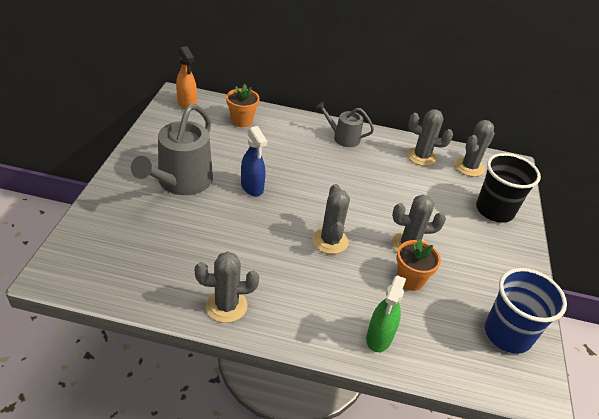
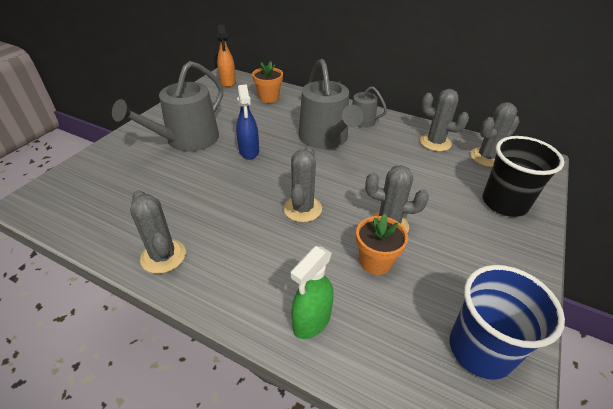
camera: 20 degrees right, 0 degrees up
grey cactus [195,252,259,323] -> grey cactus turned 45 degrees clockwise [130,190,186,274]
none -> grey watering can [299,59,363,149]

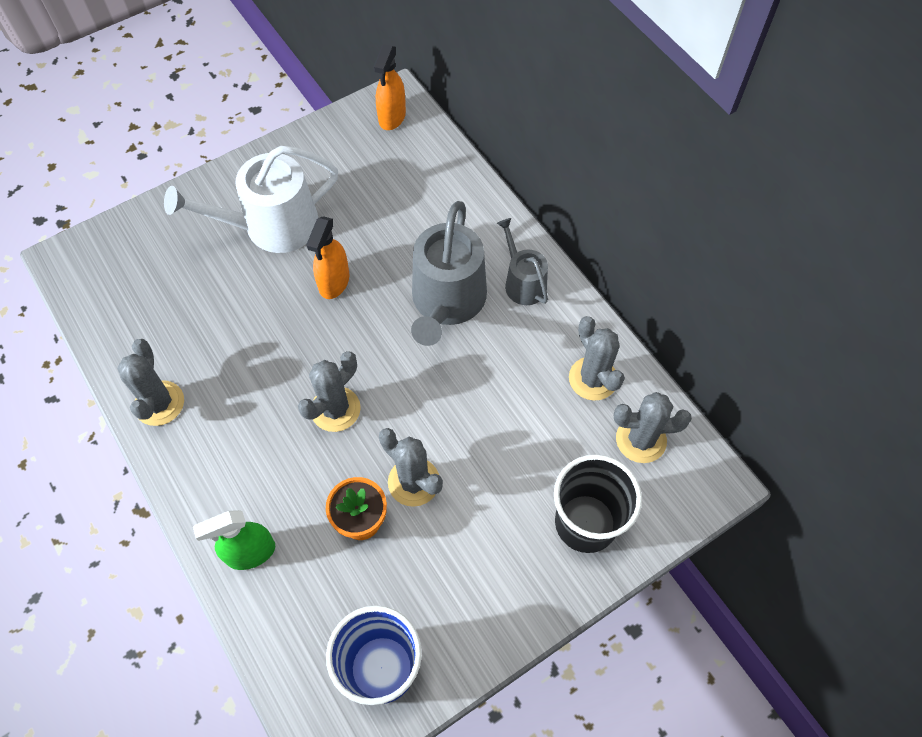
camera: 30 degrees right, 20 degrees up
grey watering can [112,61,223,152] -> white watering can [164,146,338,253]
blue spray bottle [236,84,259,159] -> orange spray bottle [306,216,349,299]
orange flower pot [252,61,283,103] -> none

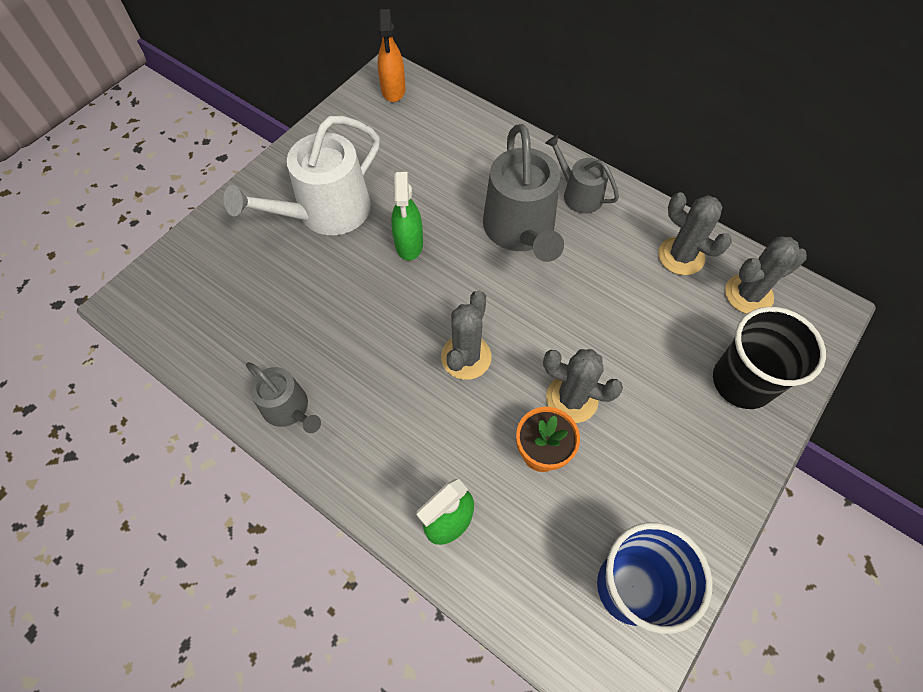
camera: 20 degrees left, 0 degrees up
grey cactus [117,339,184,426] -> grey watering can [246,362,321,433]
orange spray bottle [306,216,349,299] -> green spray bottle [391,171,423,261]

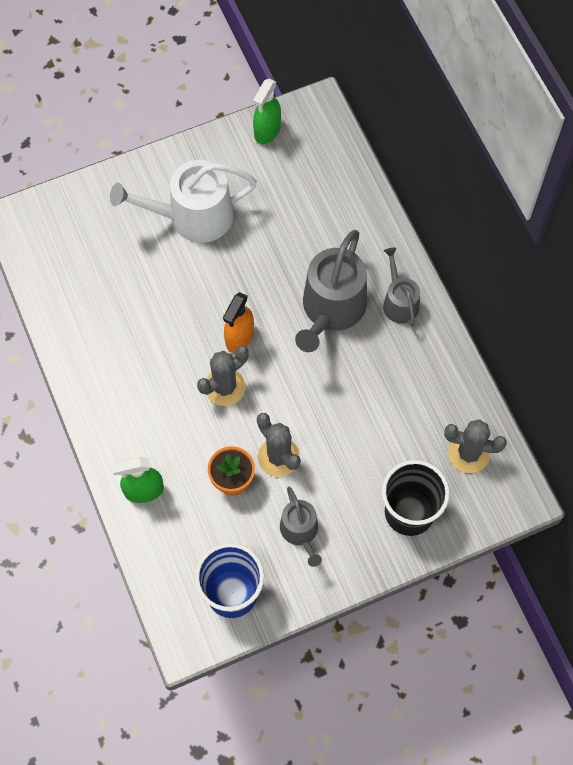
camera: 30 degrees right, 5 degrees up
grey watering can [246,362,321,433] -> grey watering can moved to [280,487,322,567]
orange spray bottle [378,9,406,102] -> orange spray bottle moved to [223,292,254,353]
green spray bottle [391,171,423,261] -> green spray bottle moved to [253,79,281,144]
grey cactus [658,192,732,275] -> none

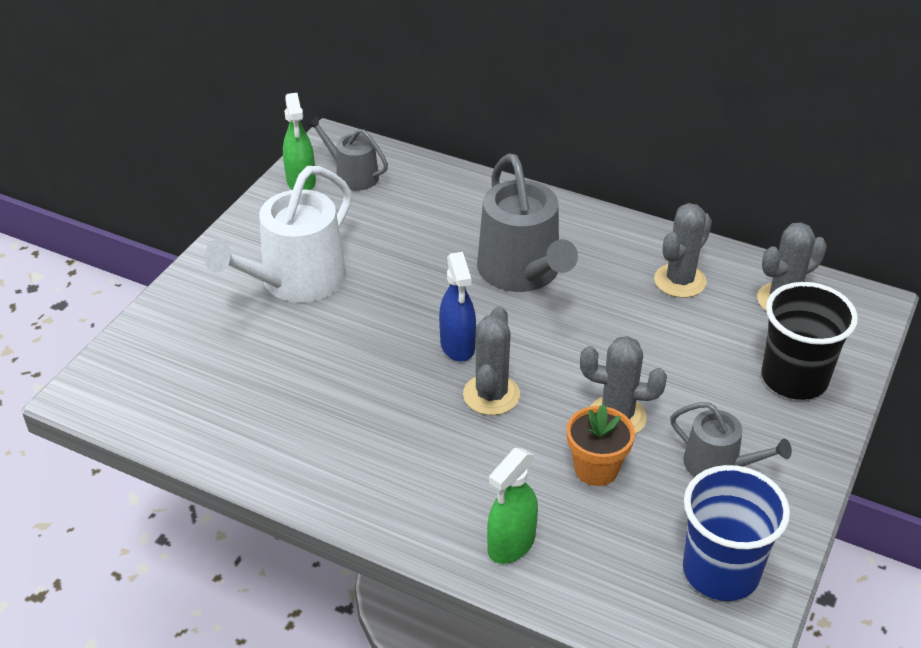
camera: 40 degrees left, 25 degrees down
orange spray bottle [223,292,254,353] -> blue spray bottle [439,252,476,362]
grey watering can [383,248,420,327] -> grey watering can moved to [306,116,388,191]
none -> grey cactus [654,203,712,298]

